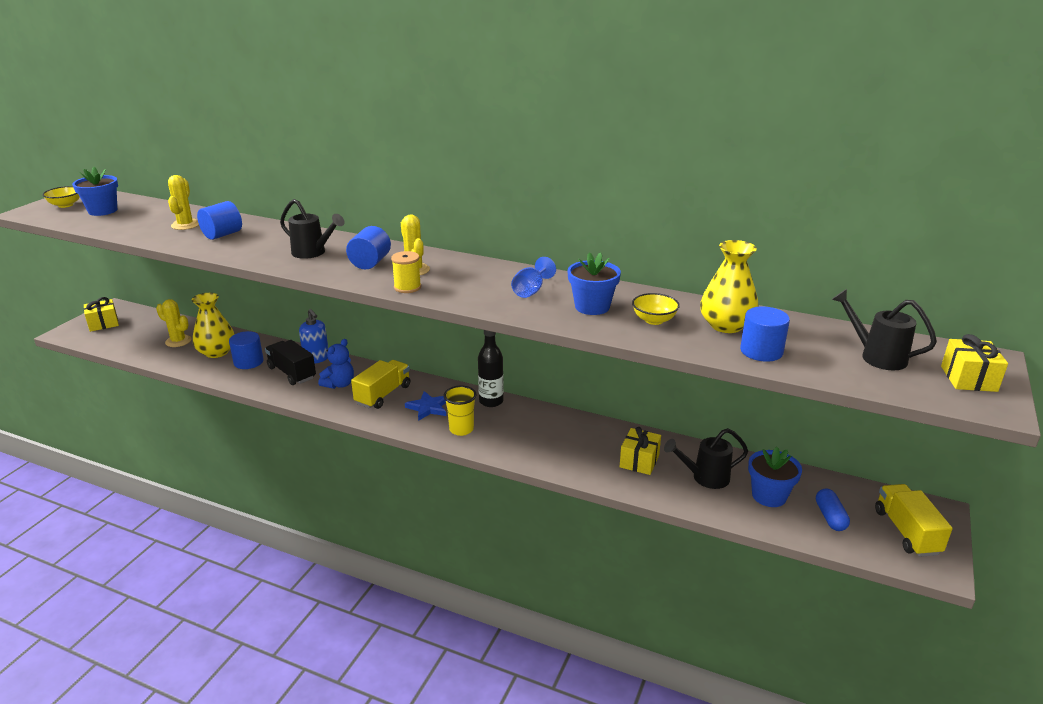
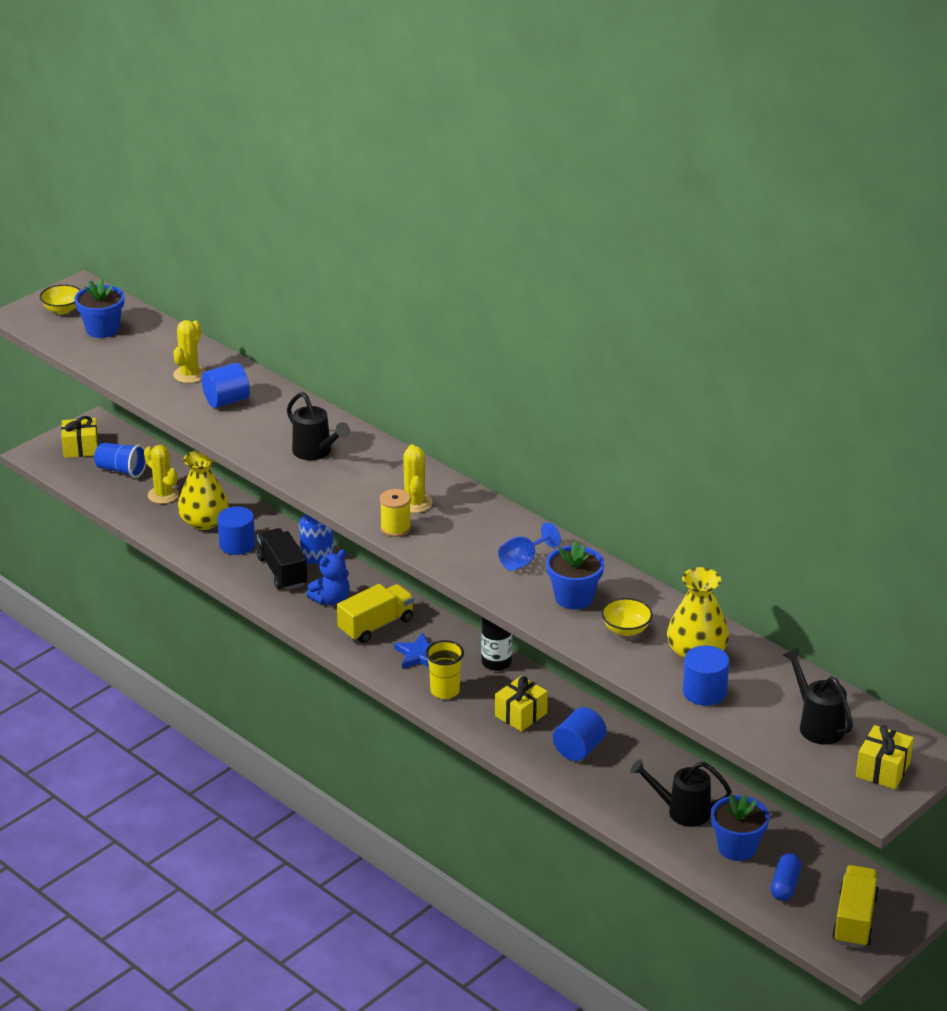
camera: 20 degrees right, 5 degrees up
blue cylinder [346,226,391,269] -> blue cylinder moved to [553,707,607,761]
yellow gift [620,427,661,475] -> yellow gift moved to [495,676,548,732]
none -> blue cup [94,443,146,478]

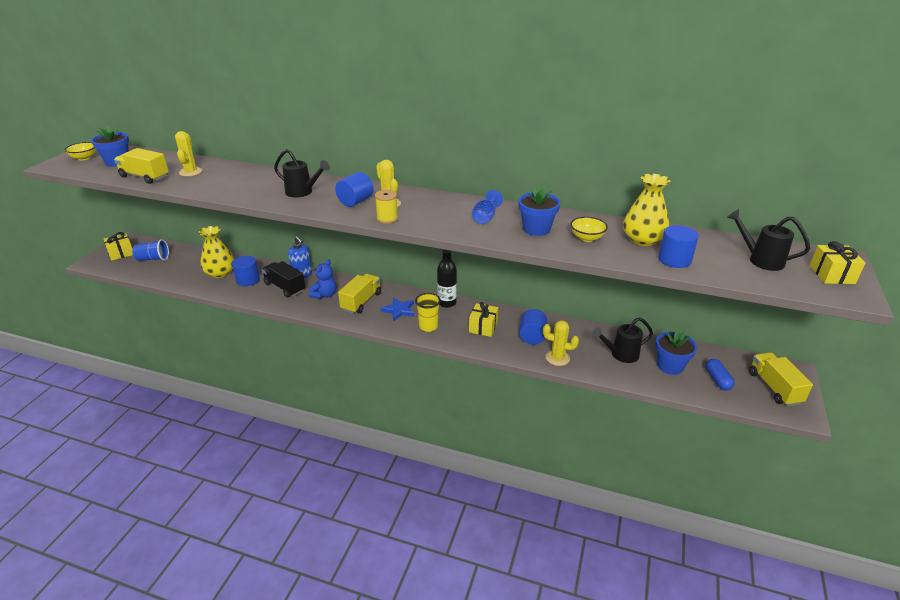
camera: 25 degrees left, 0 degrees up
yellow cactus [144,445,179,504] -> yellow cactus moved to [543,320,579,366]
blue cylinder [202,363,250,408] -> blue cylinder moved to [335,172,373,207]
none -> yellow truck [114,148,169,184]

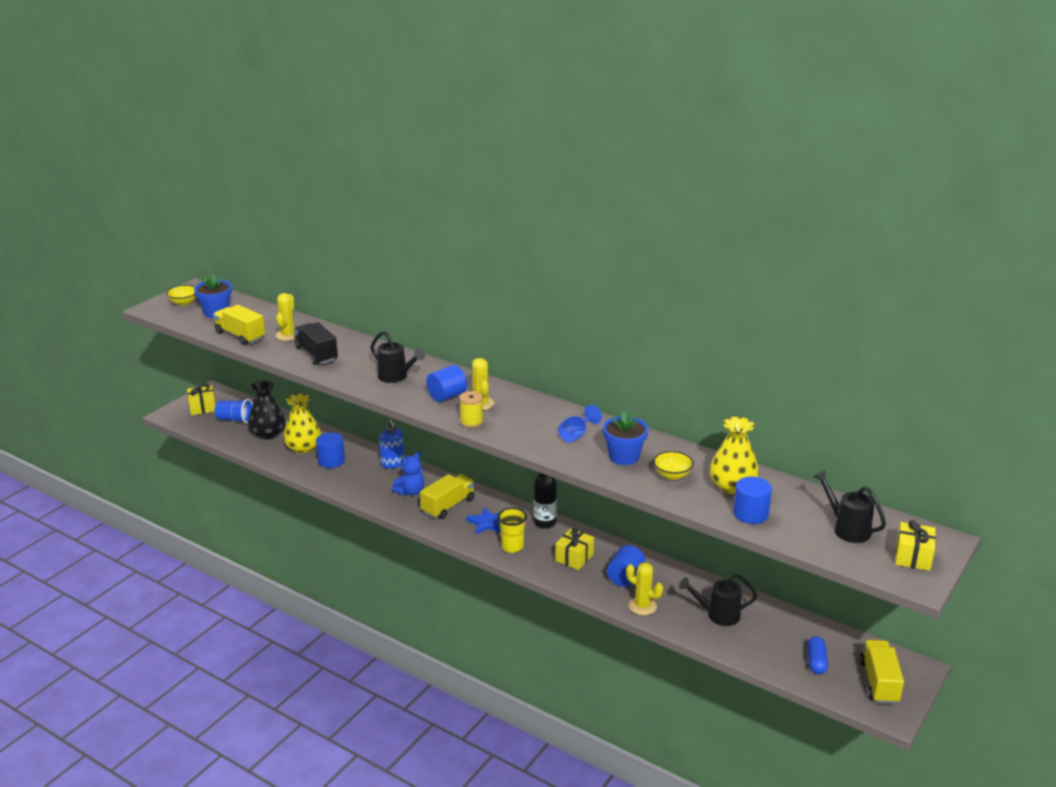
camera: 15 degrees right, 5 degrees down
black truck [262,261,305,298] -> black truck moved to [294,322,338,365]
blue flower pot [656,330,697,375] -> none
none -> black vase [248,381,285,439]

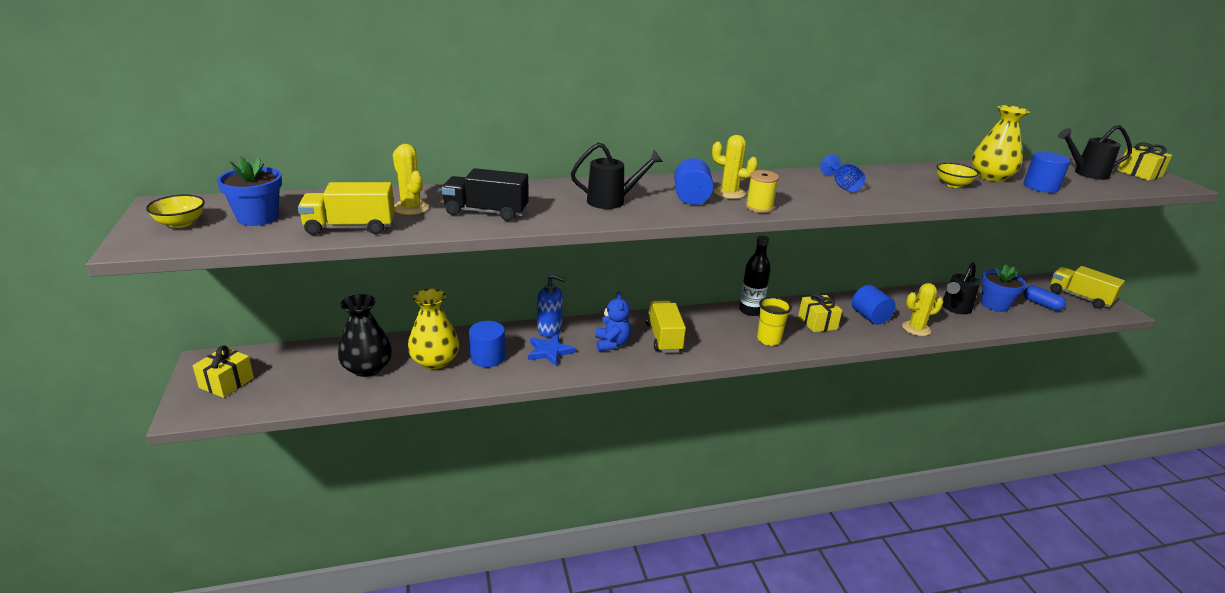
camera: 50 degrees left, 0 degrees up
blue cup [215,399,253,424] -> none
blue star [466,507,501,534] -> blue star moved to [528,334,575,366]
blue flower pot [603,411,648,465] -> blue flower pot moved to [981,264,1026,312]

